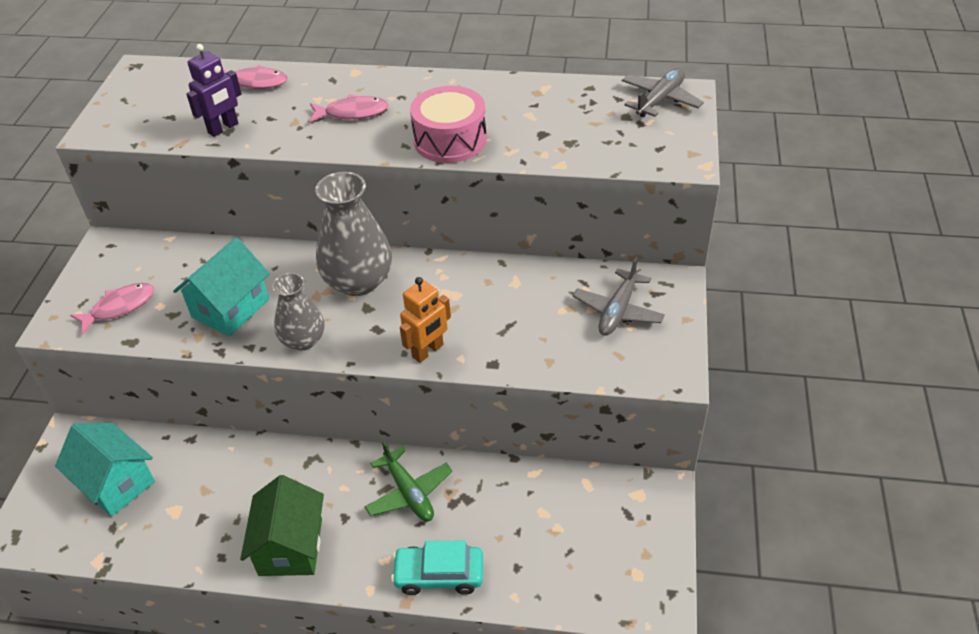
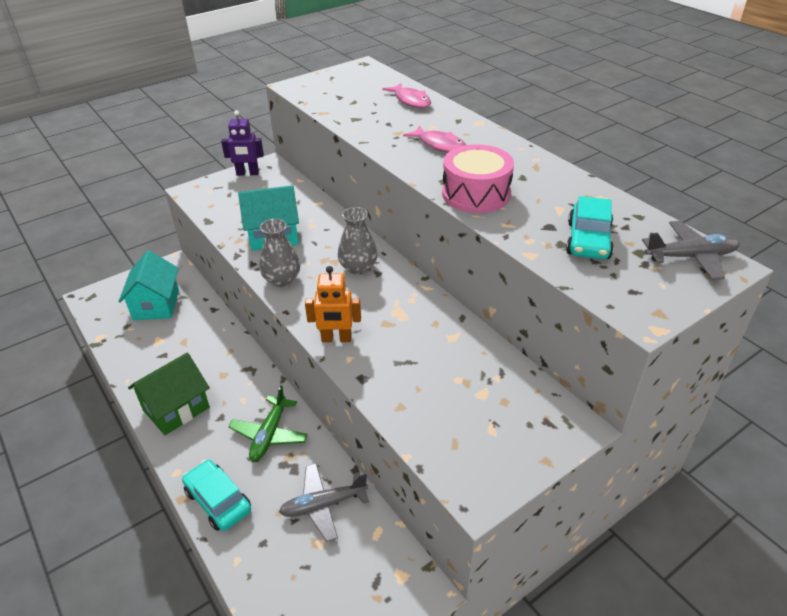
camera: 45 degrees right, 5 degrees down
pink fish [70,283,154,335] -> none
purple robot [186,44,242,137] -> purple robot moved to [221,111,264,176]
grey vase [315,172,392,296] -> grey vase [338,207,378,275], size x0.62
grey plane [573,257,665,336] -> grey plane moved to [279,463,369,542]
none -> turquoise car [566,196,614,259]

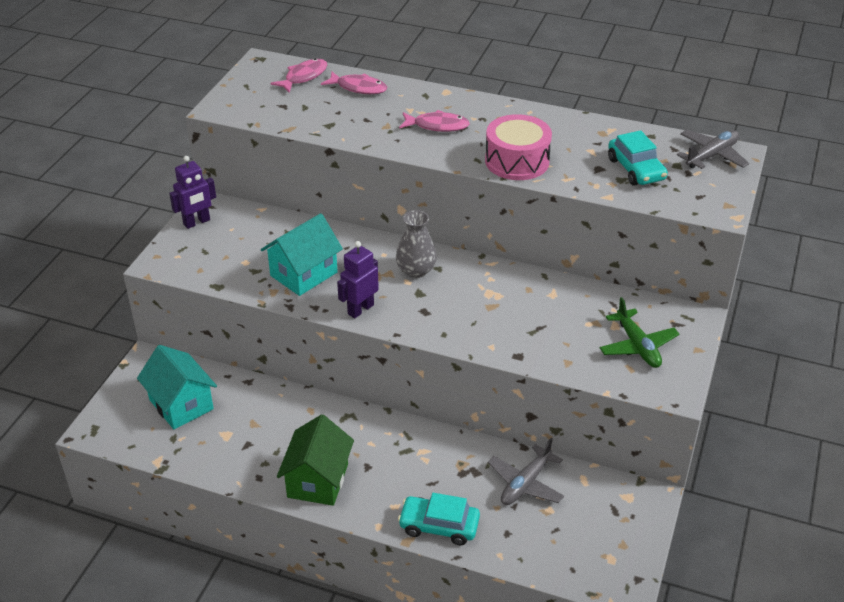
camera: 35 degrees left, 0 degrees up
green plane [228,385,308,462] -> green plane moved to [599,297,679,368]
grey vase [259,219,300,287] -> purple robot [337,241,379,318]
orange robot [305,266,361,342] -> none
none -> pink fish [270,58,327,93]

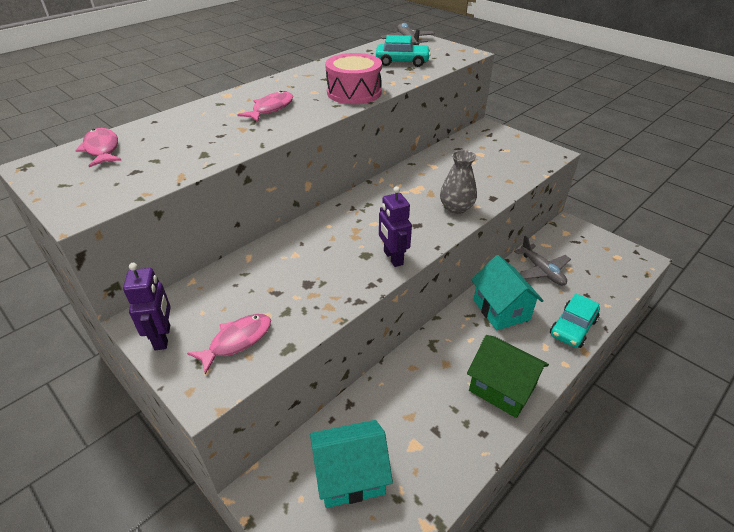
camera: 65 degrees left, 0 degrees up
turquoise house [261,213,343,296] -> turquoise house moved to [471,255,544,330]
pink fish [321,72,387,94] -> pink fish moved to [187,314,271,374]
grey vase [396,210,437,278] -> grey vase moved to [440,150,477,214]
green plane [599,297,679,368] -> none

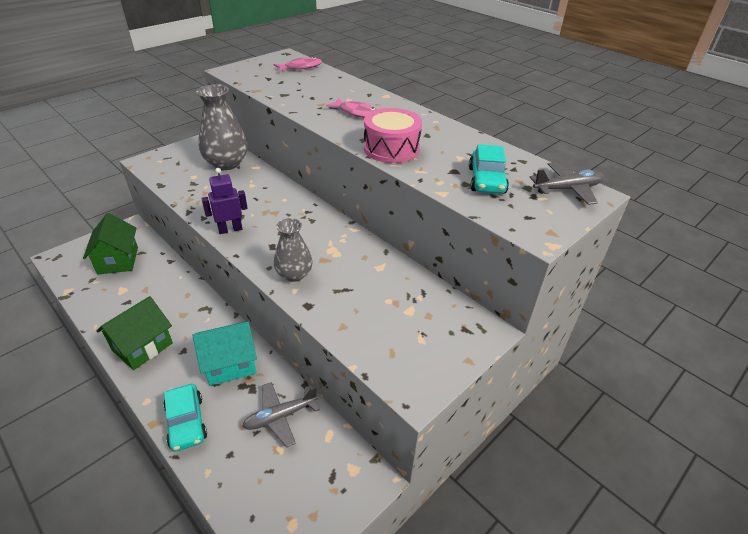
camera: 90 degrees right, 0 degrees up
purple robot [123,263,171,350] -> none
pink fish [187,314,271,374] -> none
turquoise house [310,420,393,508] -> green house [83,213,138,274]
turquoise car [550,293,600,348] -> turquoise car turned 150 degrees counterclockwise [163,384,207,451]
none -> grey vase [196,84,248,170]

